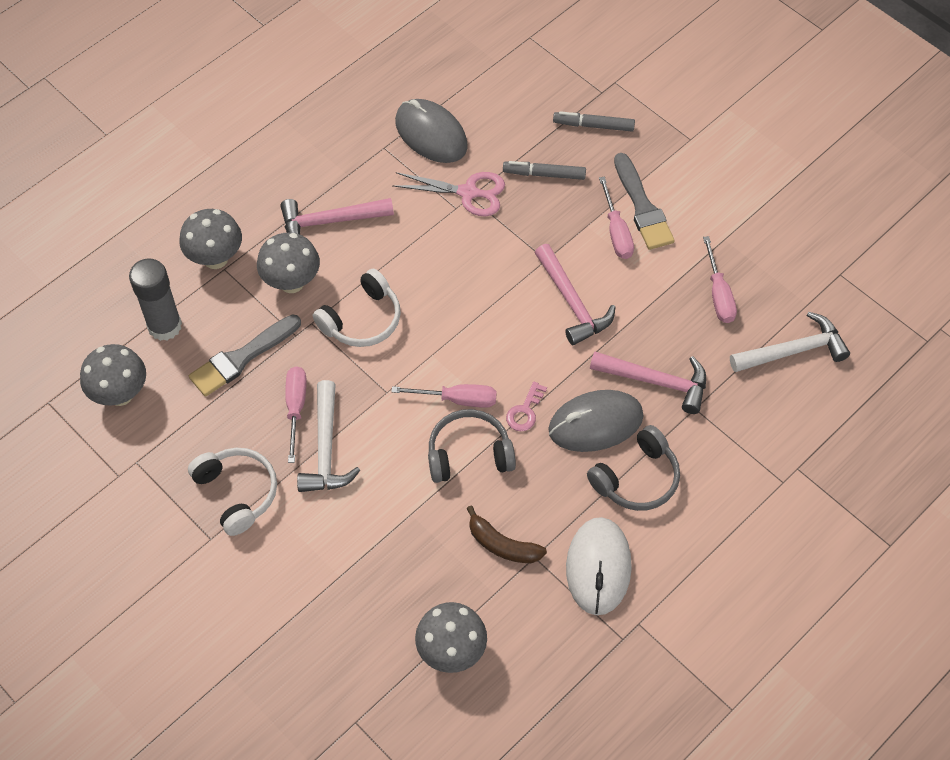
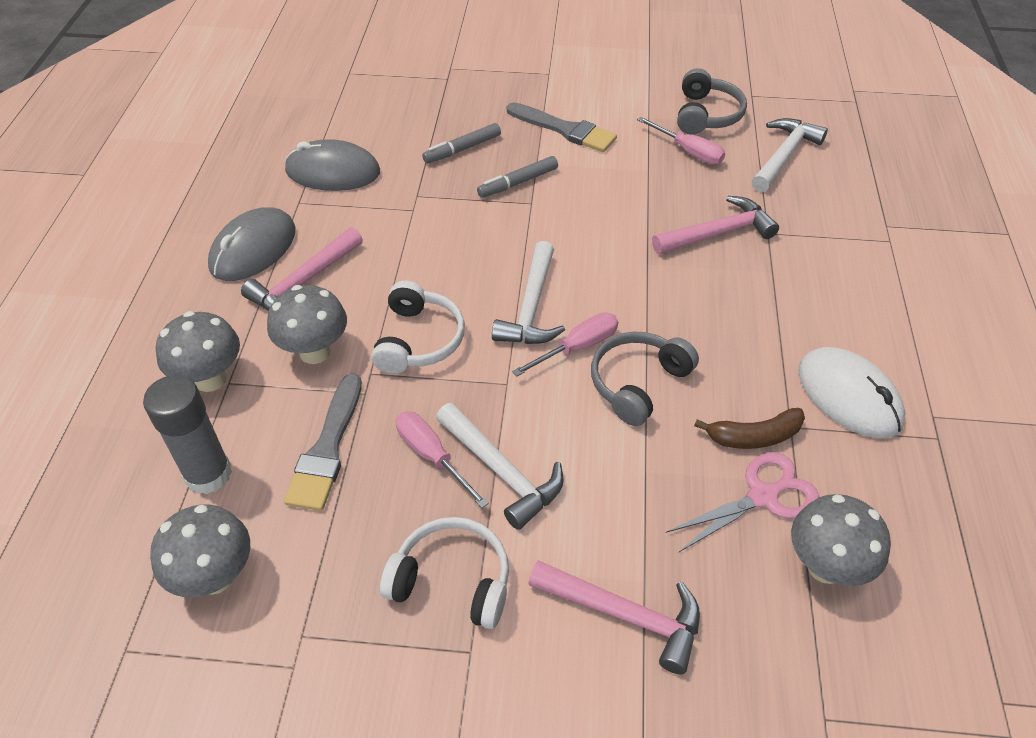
camera: 40 degrees left, 10 degrees down
pink scissors [392,172,505,216] -> pink scissors moved to [666,452,820,552]
pink key [506,382,547,431] -> none
pink hammer [535,244,616,345] -> pink hammer moved to [528,560,700,674]
grey mouse [548,390,644,452] -> grey mouse moved to [208,207,296,281]
grey marker [553,111,635,132] -> grey marker moved to [477,156,558,198]
grey headphones [587,425,680,511] -> grey headphones moved to [677,68,747,134]
pink screwdriver [599,177,634,259] -> none
none -> white hammer [492,241,565,344]

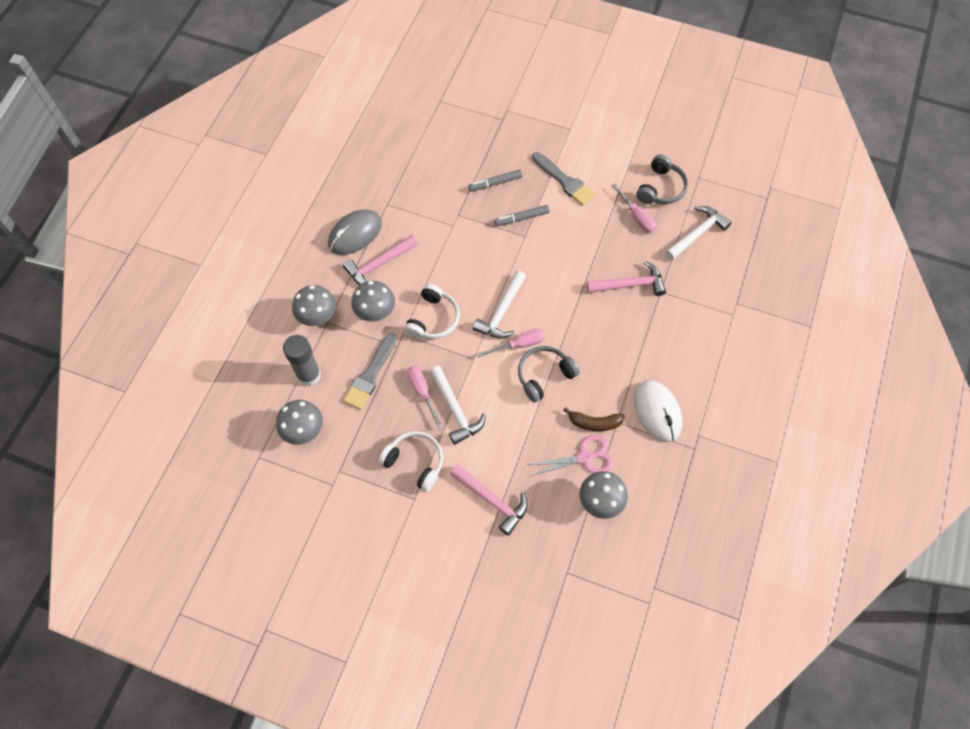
camera: 15 degrees right, 15 degrees up
grey mouse [285,139,380,191] -> none

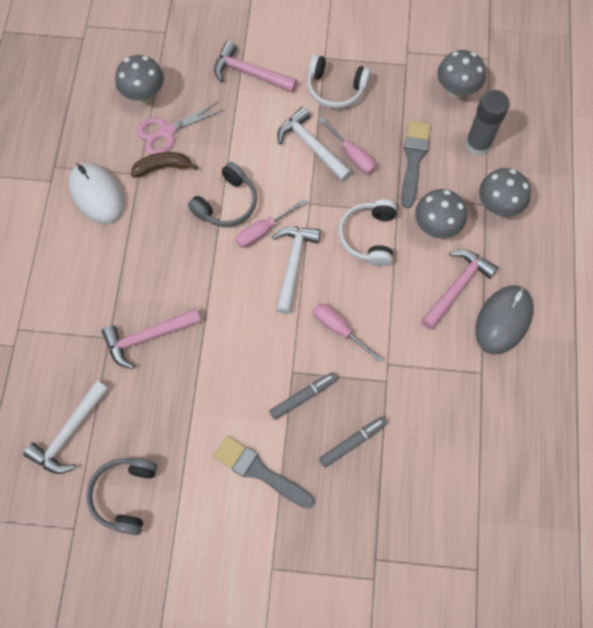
camera: 165 degrees right, 5 degrees up
pink screwdriver [612,184,656,233] -> pink screwdriver moved to [313,303,383,363]

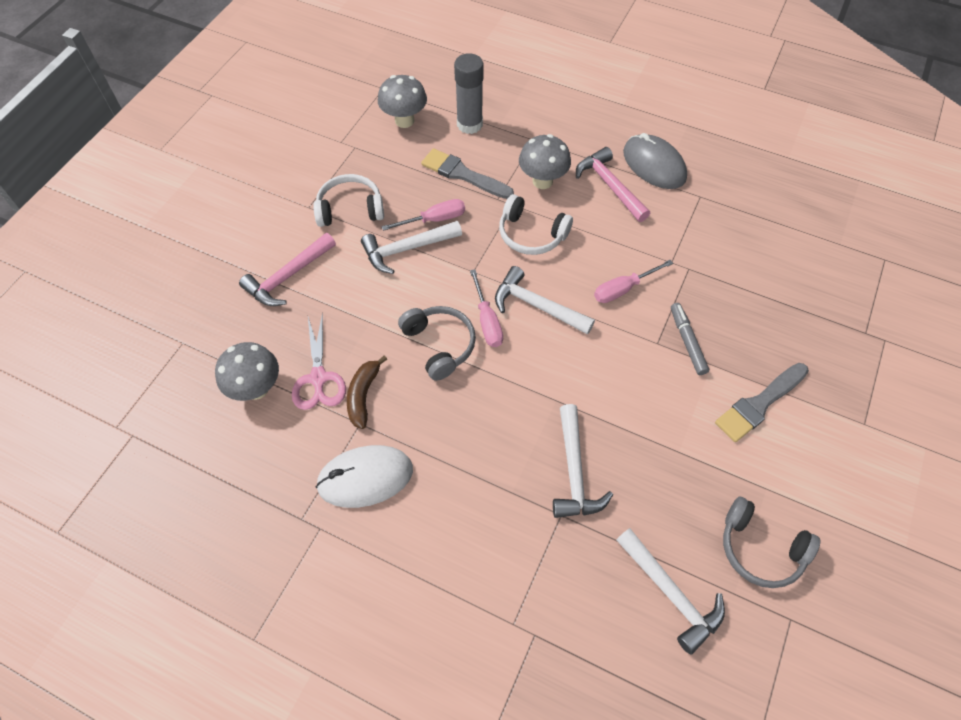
camera: 70 degrees left, 10 degrees down
pink hammer [102,309,201,369] -> white hammer [553,404,613,518]
white headphones [307,55,371,109] -> white headphones turned 135 degrees counterclockwise [313,174,384,227]
grey marker [319,417,387,468] -> none
grey mushroom [479,168,531,217] -> none

